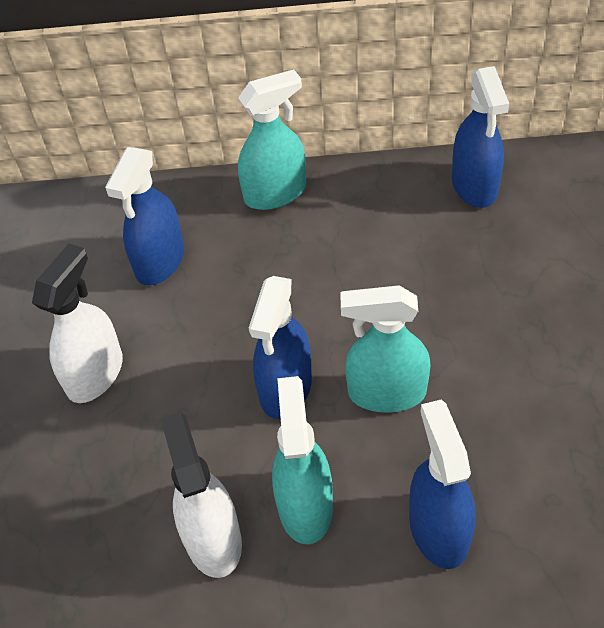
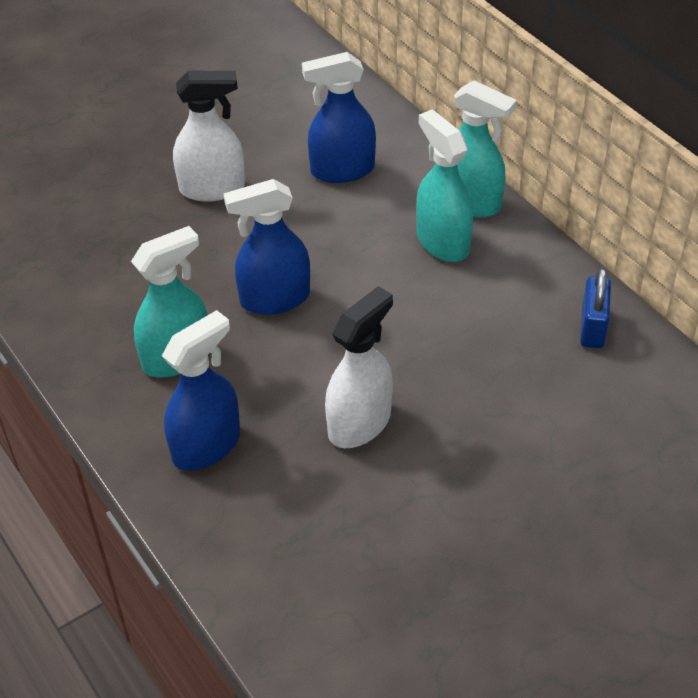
camera: 55 degrees right, 5 degrees down
white spray bottle [160,412,242,578] -> white spray bottle moved to [325,286,393,448]
turquoise spray bottle [340,285,431,413] -> turquoise spray bottle moved to [416,110,473,262]
blue spray bottle [452,66,509,208] -> blue padlock [580,268,611,348]

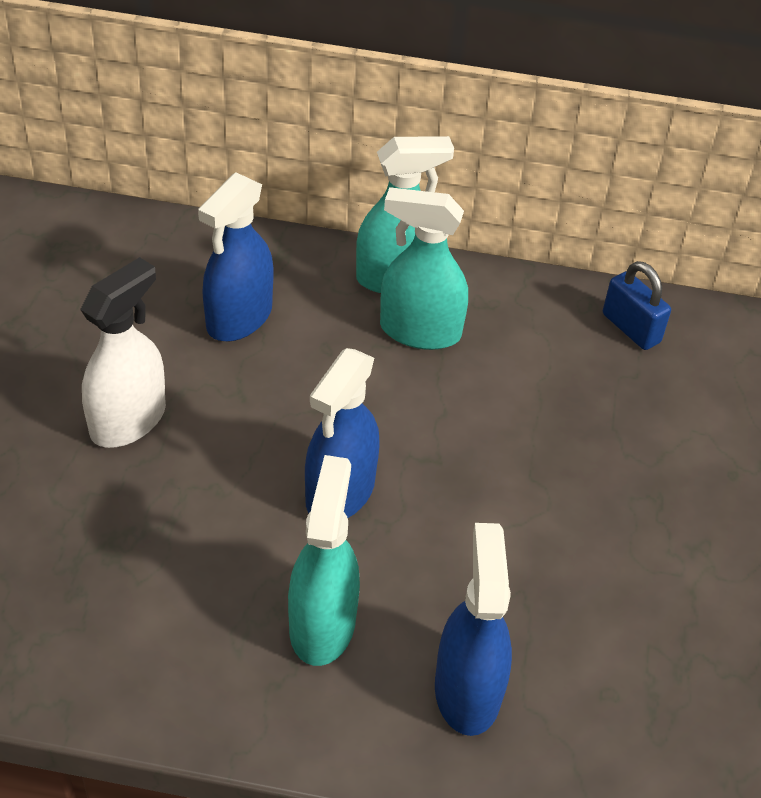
camera: 50 degrees left, 0 degrees up
white spray bottle [325,286,393,448] -> none

